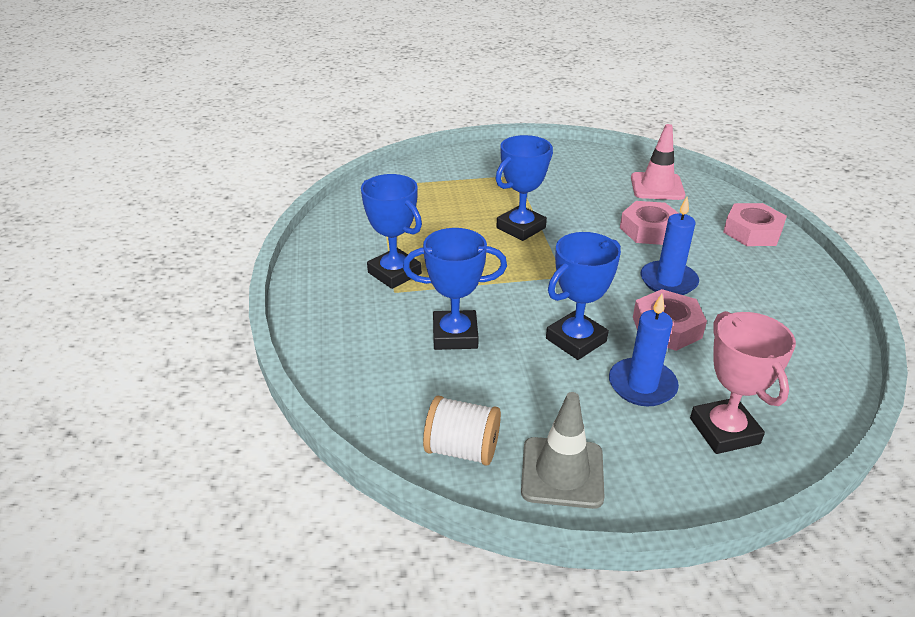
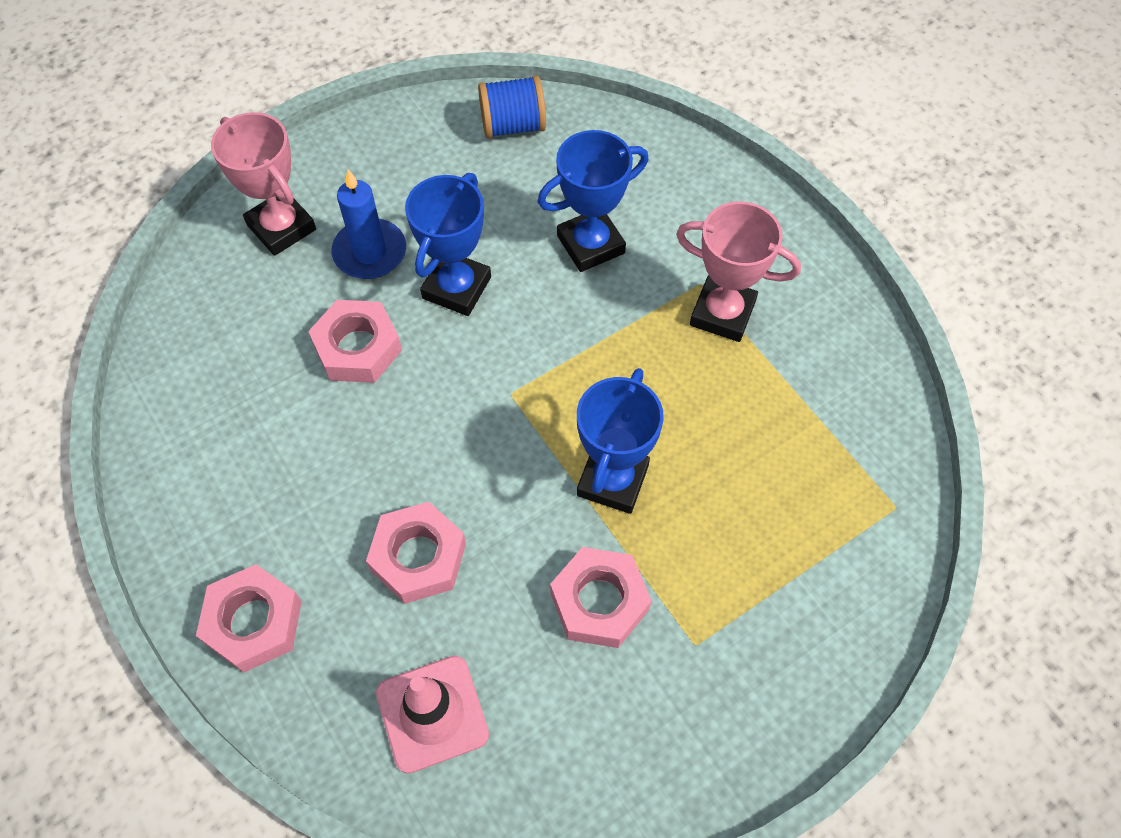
camera: 155 degrees right, 25 degrees up
blue trophy [361,174,422,289] -> pink trophy [676,201,801,342]
white spool [423,396,501,466] -> blue spool [478,76,546,138]
grey traffic cone [521,392,605,509] -> none
blue candle [641,197,699,295] -> none
none -> pink nut [550,547,652,648]

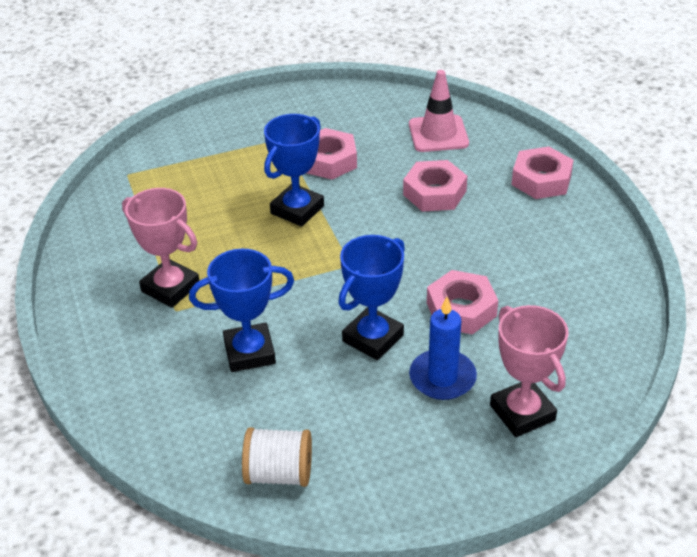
camera: 165 degrees left, 20 degrees down
blue spool [478,76,546,138] -> white spool [242,427,312,487]

